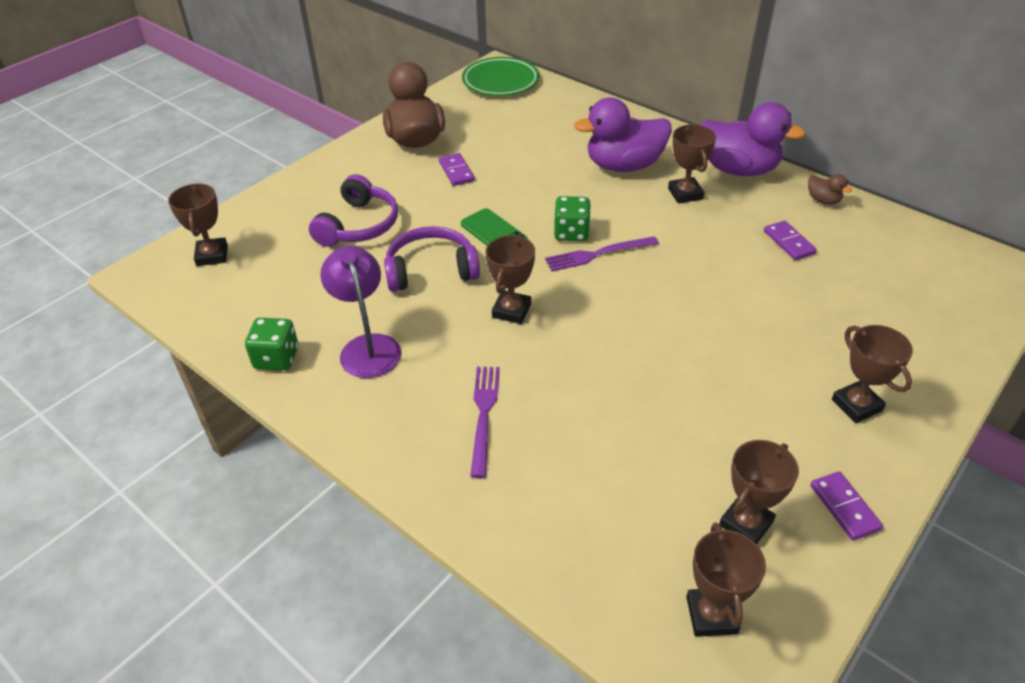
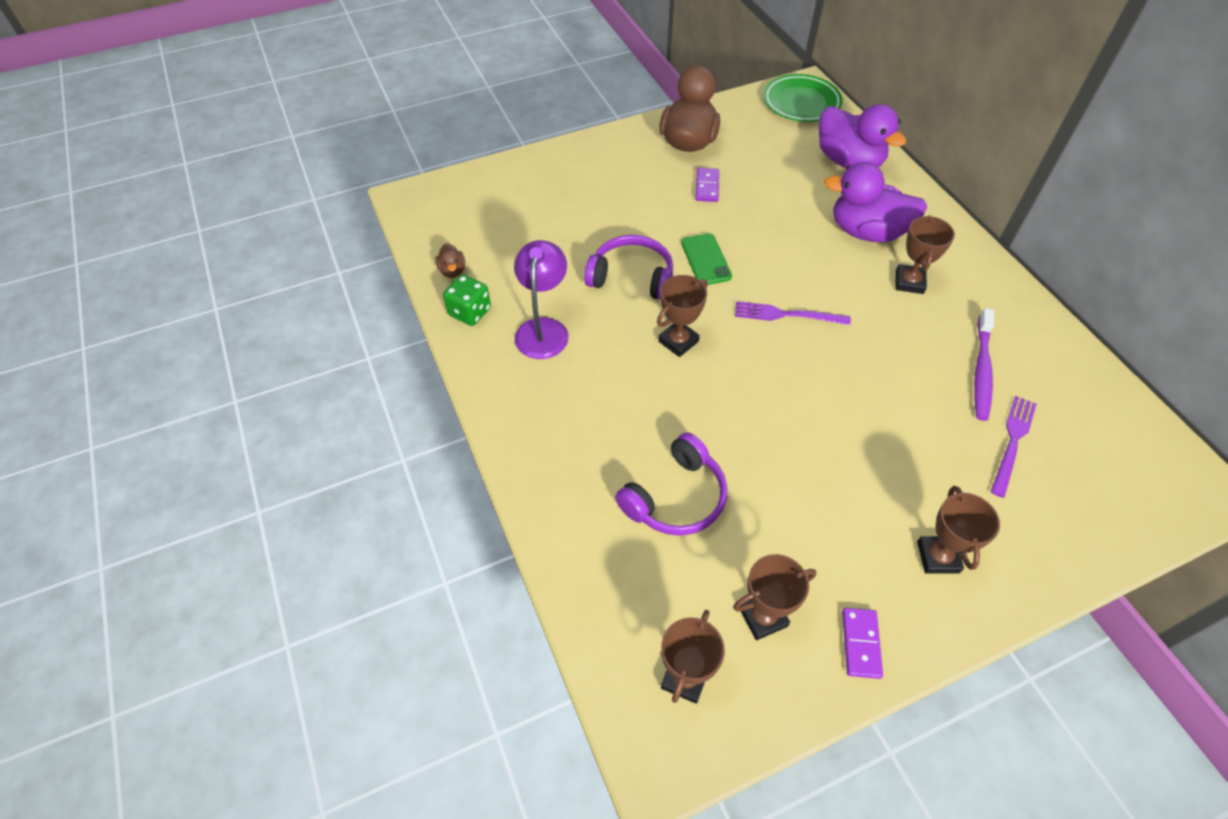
camera: 25 degrees right, 10 degrees up
brown trophy [168,184,228,266] -> none
purple headphones [309,174,398,247] -> purple headphones moved to [615,432,727,536]
purple fork [470,367,500,478] -> purple fork moved to [990,396,1037,498]
green dice [554,196,591,241] -> none
purple duck [700,102,806,176] -> purple duck moved to [819,104,907,168]
purple domino [764,221,817,260] -> purple toothbrush [974,308,994,421]
brown duck [808,174,852,205] -> brown duck moved to [435,243,465,278]

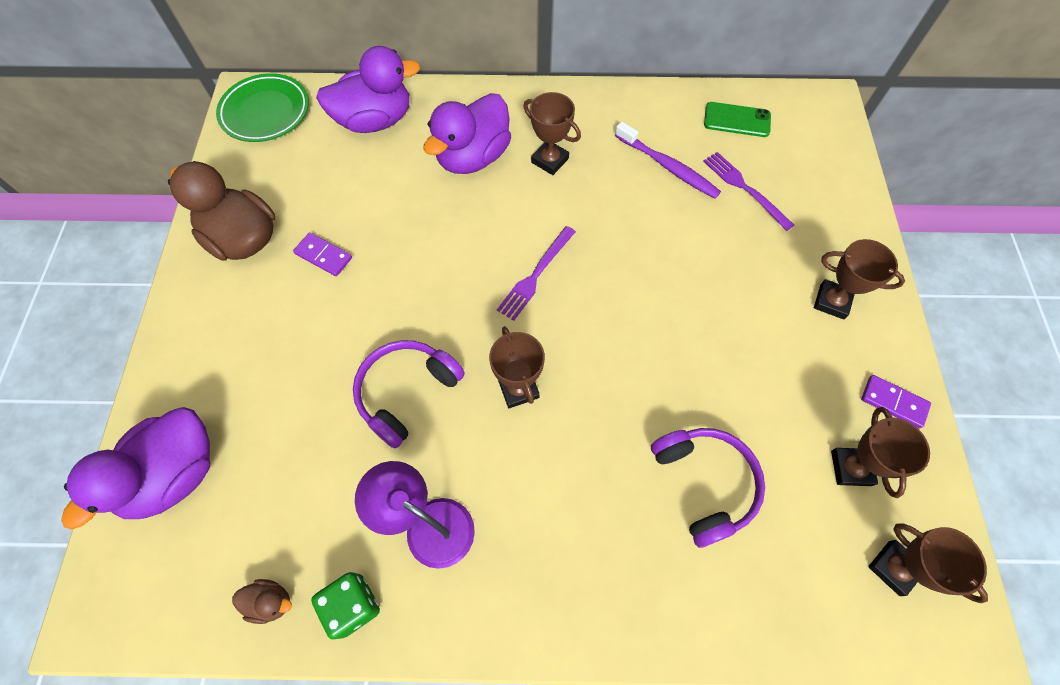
camera: 65 degrees left, 10 degrees up
green phone [681,233,732,285] -> green phone moved to [704,102,771,137]
none -> purple duck [61,407,210,530]

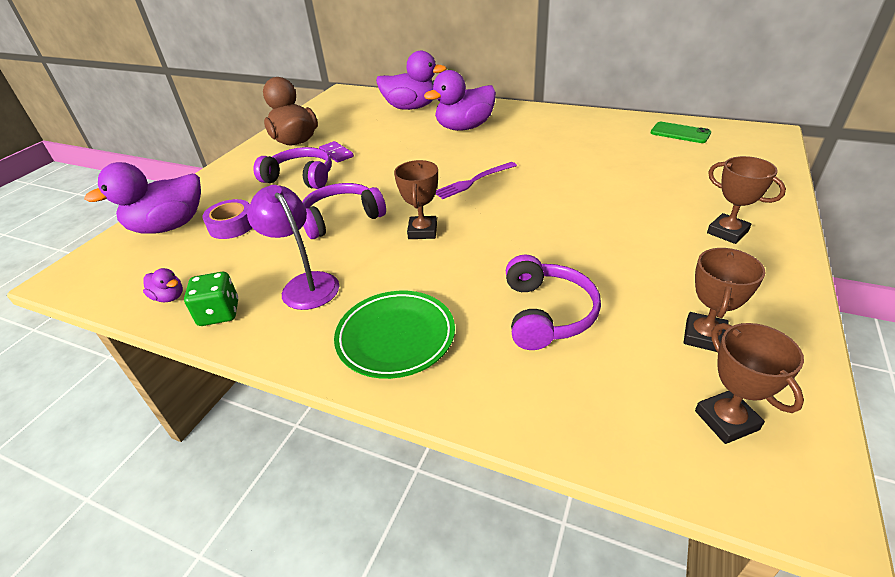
camera: 25 degrees right, 25 degrees down
green plate [216,73,309,142] -> green plate moved to [334,291,455,379]
brown duck [232,579,292,624] -> purple duck [143,268,183,302]
brown trophy [523,92,581,175] -> none
purple toothbrush [615,122,721,199] -> none
purple fork [703,152,794,231] -> none
purple domino [861,375,931,428] -> none
none -> purple tape [202,199,252,239]
none -> purple headphones [253,147,332,189]

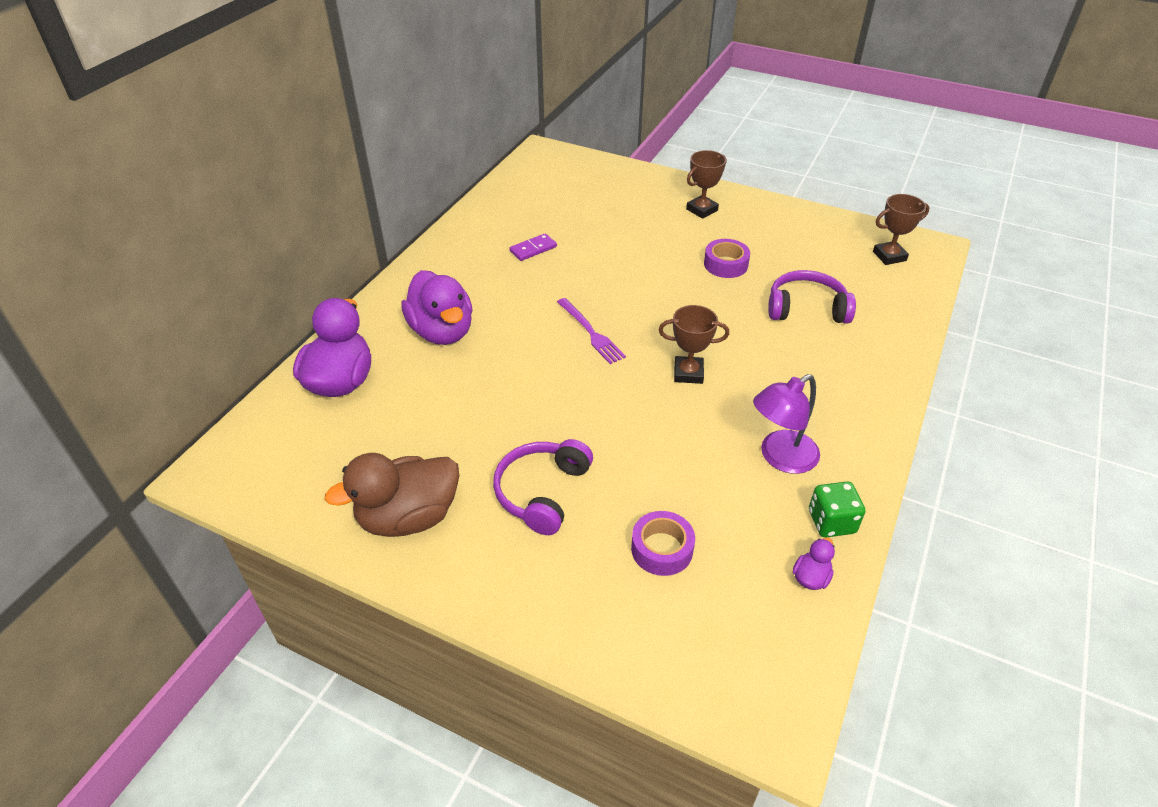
camera: 90 degrees left, 5 degrees up
purple duck [84,162,201,233] -> none
purple headphones [302,183,386,239] -> none
purple domino [319,141,354,163] -> purple domino moved to [509,233,557,261]
green plate [334,291,455,379] -> none
green phone [651,122,711,143] -> none
brown trophy [683,248,766,352] -> none
none -> purple tape [704,239,750,278]

